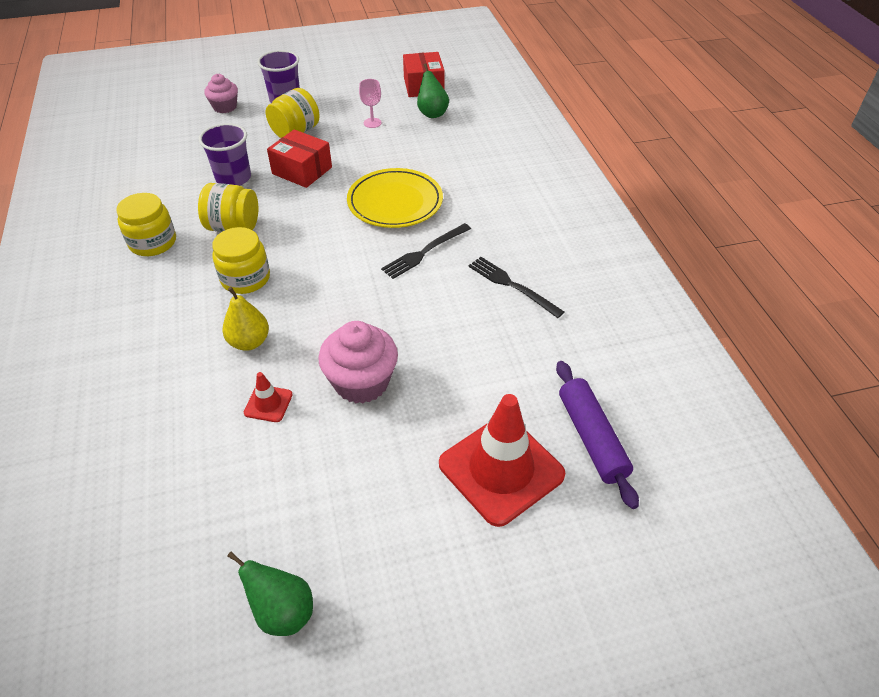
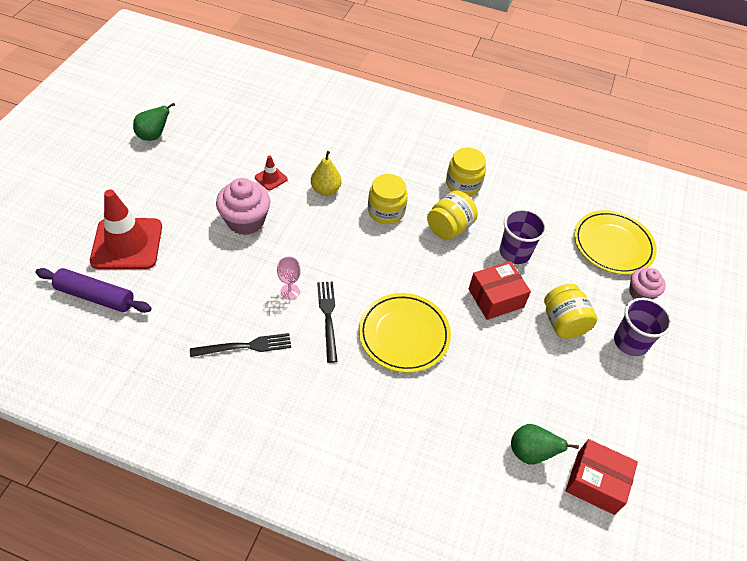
camera: 120 degrees right, 5 degrees up
pink goblet [359,79,382,128] -> pink goblet moved to [277,257,301,300]
none -> yellow plate [574,210,657,275]

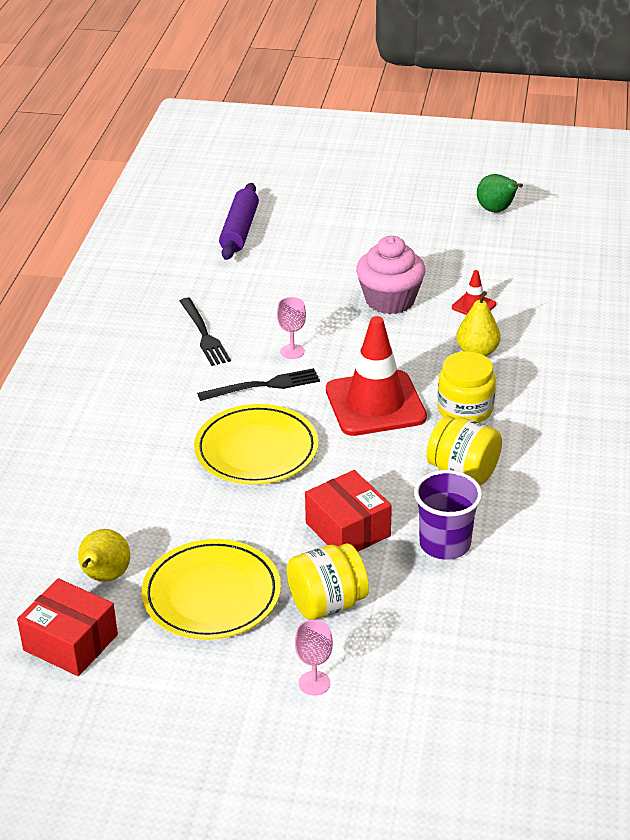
camera: 85 degrees right, 15 degrees down
red traffic cone [90,190,162,269] -> red traffic cone moved to [326,316,427,436]
yellow jar [446,147,486,196] -> none
green pear [511,424,579,464] -> yellow pear [78,529,130,582]
red box [566,439,638,515] -> red box turned 75 degrees counterclockwise [17,578,118,676]
yellow plate [574,210,657,275] -> yellow plate moved to [142,539,281,640]
purple cup [614,298,672,356] -> pink goblet [295,620,333,696]
pink cupcake [629,268,666,299] -> none

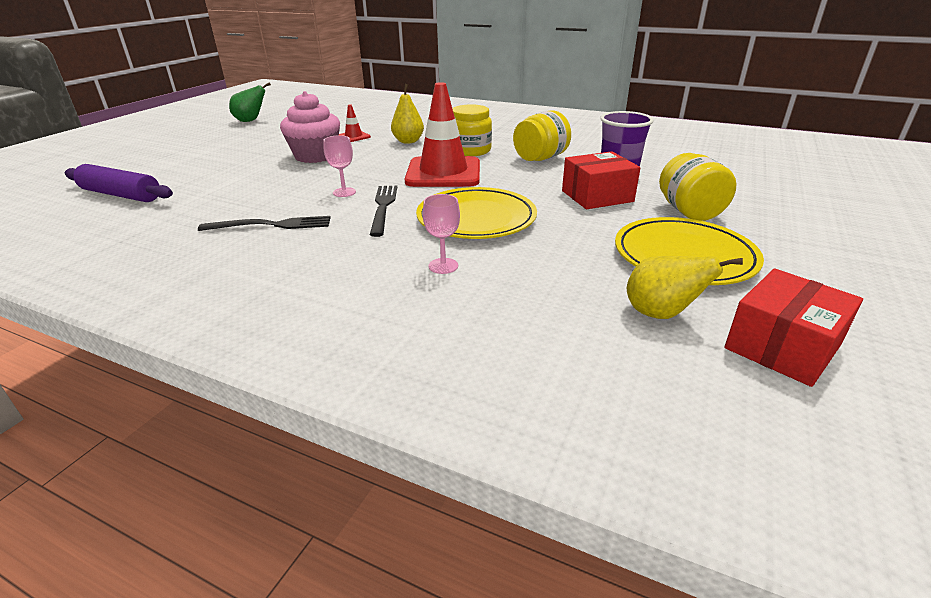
camera: 75 degrees left, 5 degrees down
pink goblet [295,620,333,696] -> pink goblet moved to [423,194,460,274]

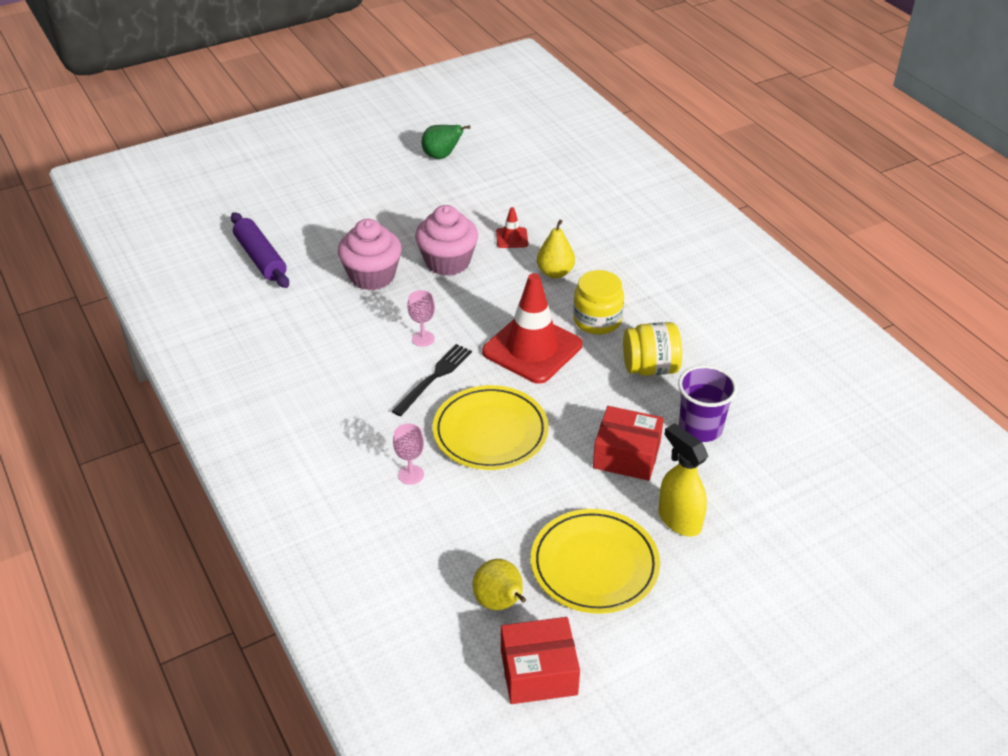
camera: 35 degrees right, 10 degrees up
black fork [198,216,331,231] -> none
yellow jar [659,153,736,221] -> yellow spray bottle [658,423,708,537]
none -> pink cupcake [338,219,402,290]

